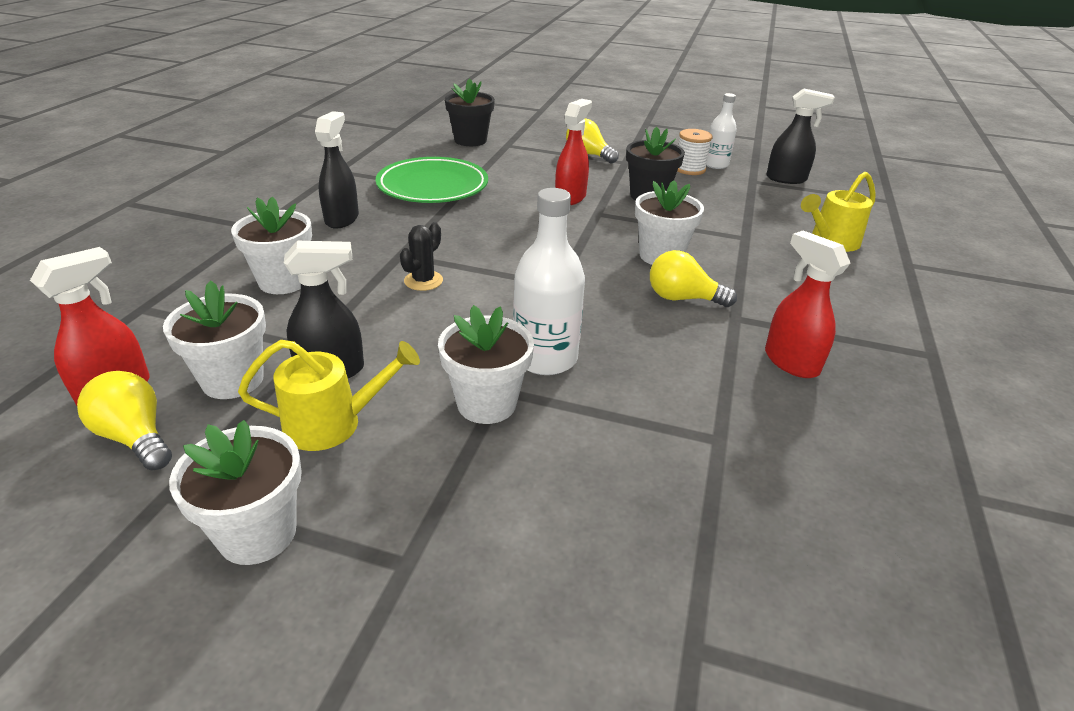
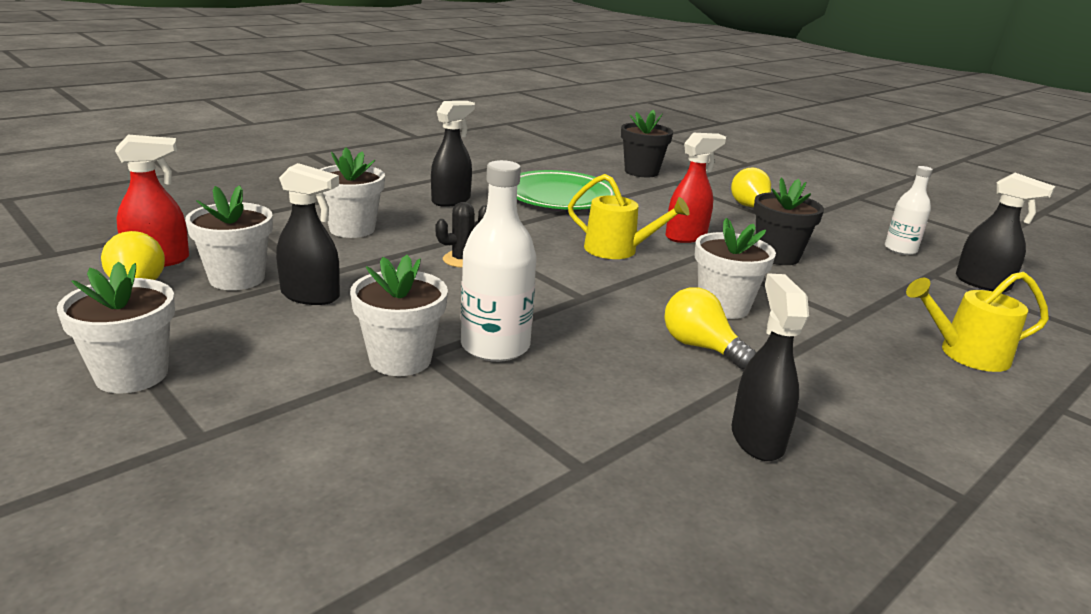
camera: 30 degrees right, 10 degrees down
yellow watering can [238,340,420,451] -> yellow watering can moved to [568,174,690,259]
white spool [677,129,713,175] -> none
red spray bottle [765,231,851,378] -> black spray bottle [732,273,809,461]

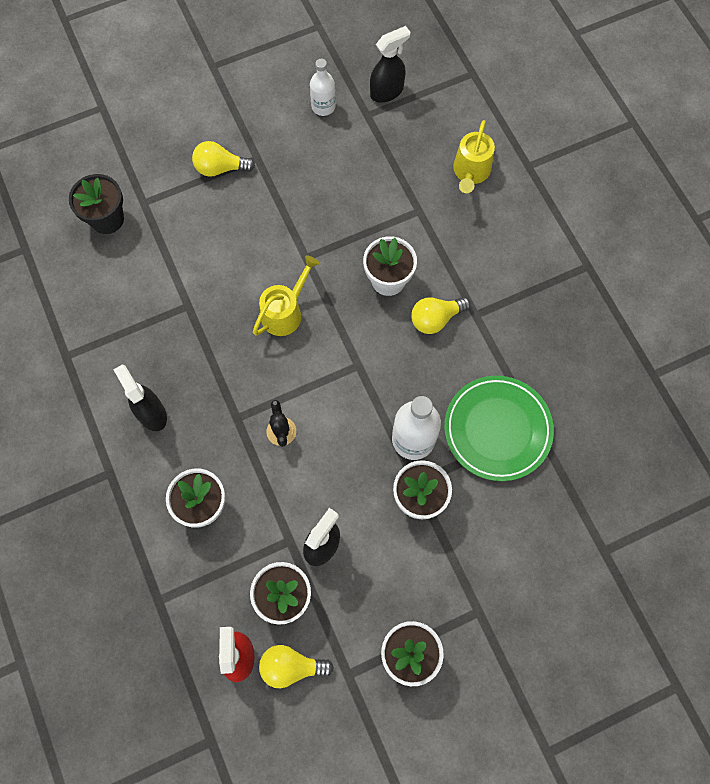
camera: 70 degrees left, 45 degrees up
green plate [517,170,615,210] -> green plate moved to [444,376,554,481]
red spray bottle [665,133,726,243] -> none
black spray bottle [732,273,809,461] -> none
black flower pot [753,178,824,265] -> none

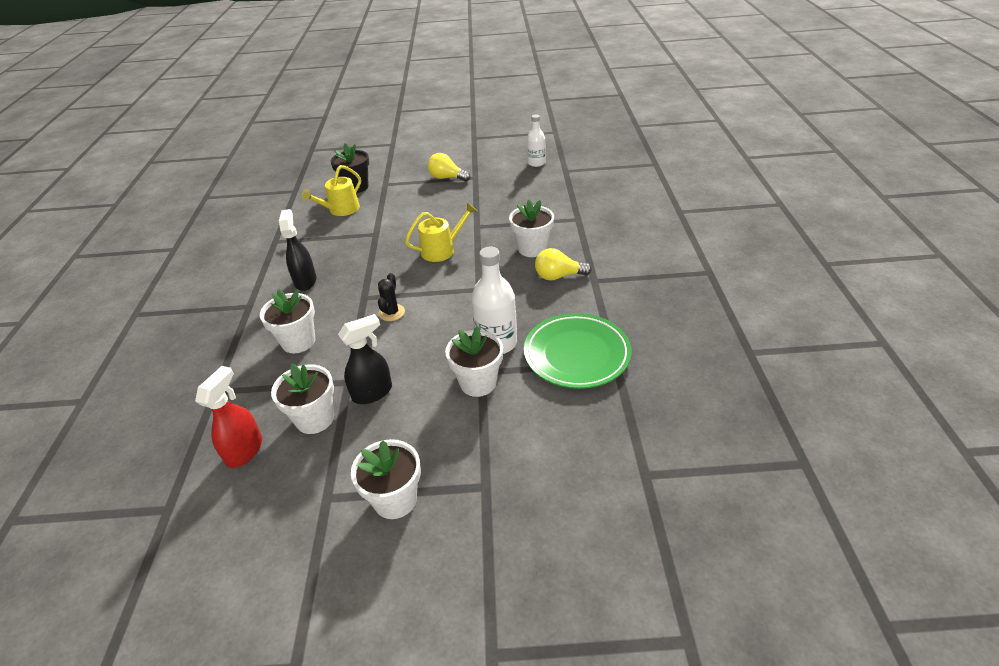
camera: 25 degrees right, 30 degrees down
yellow light bulb [259,645,334,688] -> none
black spray bottle [370,26,410,102] -> none
yellow watering can [453,120,495,193] -> yellow watering can moved to [302,165,361,216]

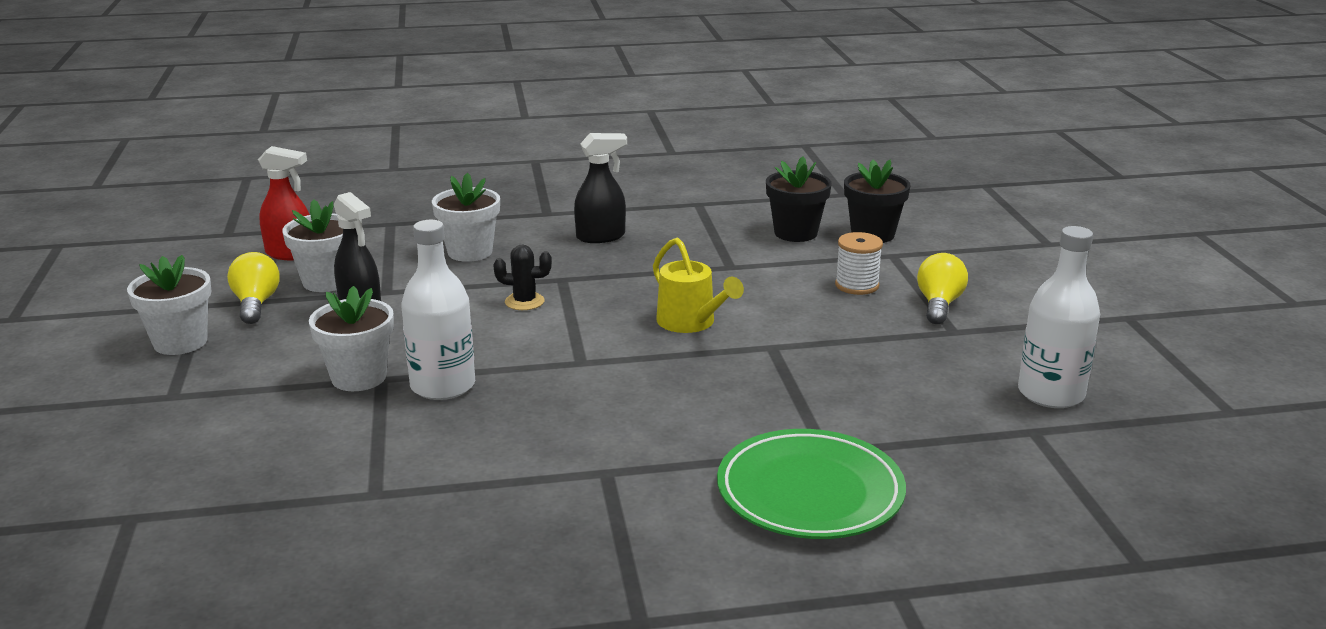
camera: 80 degrees right, 15 degrees down
yellow watering can [302,165,361,216] -> black flower pot [766,157,832,242]
white flower pot [509,200,554,257] -> none
green plate [524,313,632,389] -> green plate moved to [717,429,906,539]
white bottle [527,114,546,167] -> white bottle [1018,226,1100,408], size x1.57
yellow light bulb [535,248,592,281] -> yellow light bulb moved to [227,252,280,324]
none -> white spool [835,232,883,295]

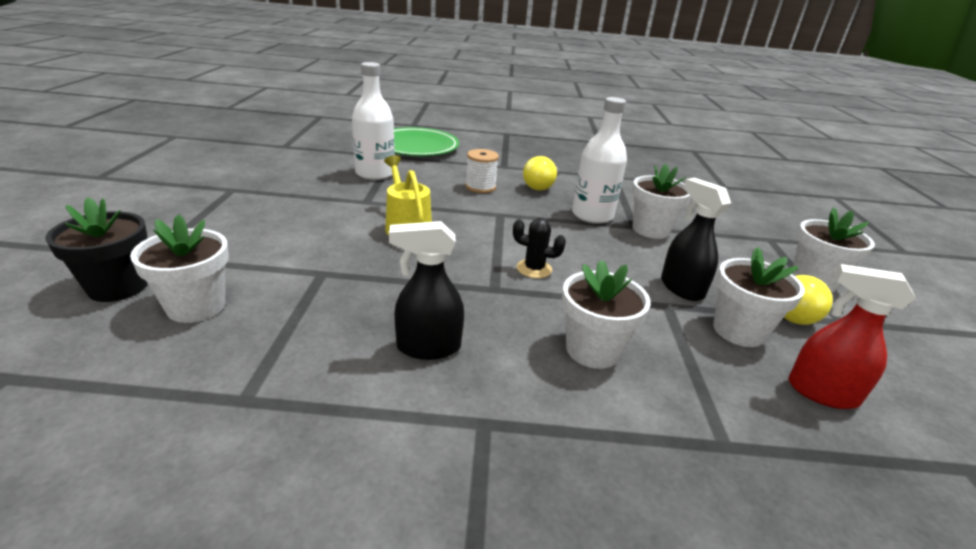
camera: 170 degrees left, 5 degrees up
black flower pot [766,157,832,242] -> white flower pot [130,214,229,323]
white spool [835,232,883,295] -> white spool moved to [465,149,499,193]
yellow light bulb [917,253,968,324] -> yellow light bulb moved to [523,156,559,191]
white bottle [1018,226,1100,408] -> white bottle moved to [352,62,395,180]

